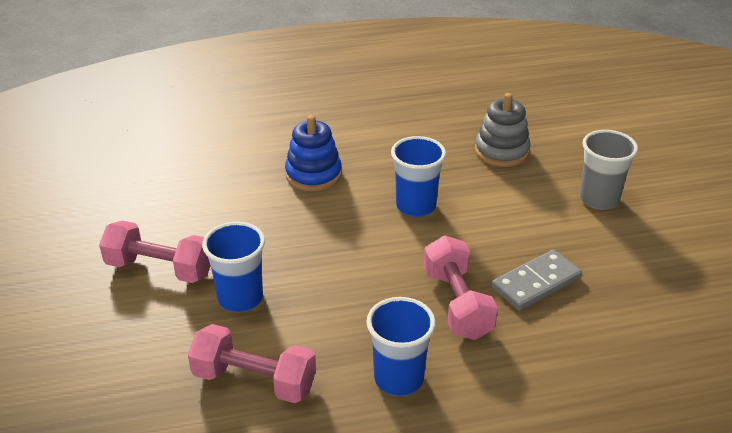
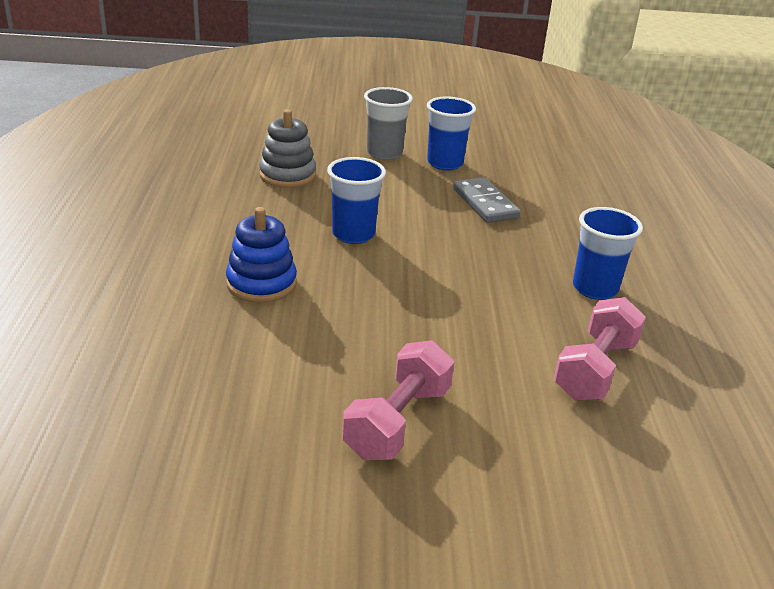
camera: 80 degrees left, 5 degrees down
blue cup [202,222,265,312] -> blue cup moved to [427,97,476,170]
pink dumbbell [424,235,498,340] -> none

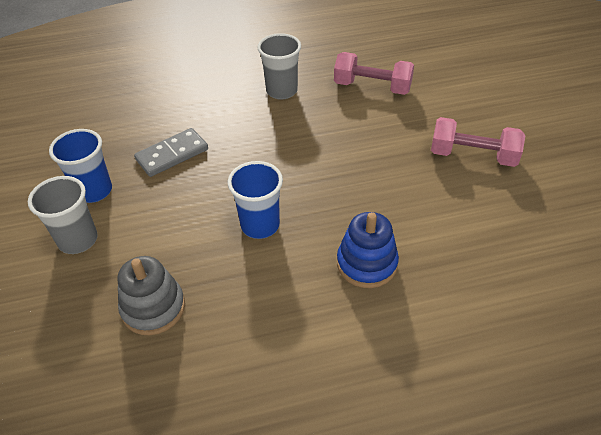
camera: 100 degrees left, 15 degrees up
blue cup [573,207,643,300] -> grey cup [257,33,301,100]

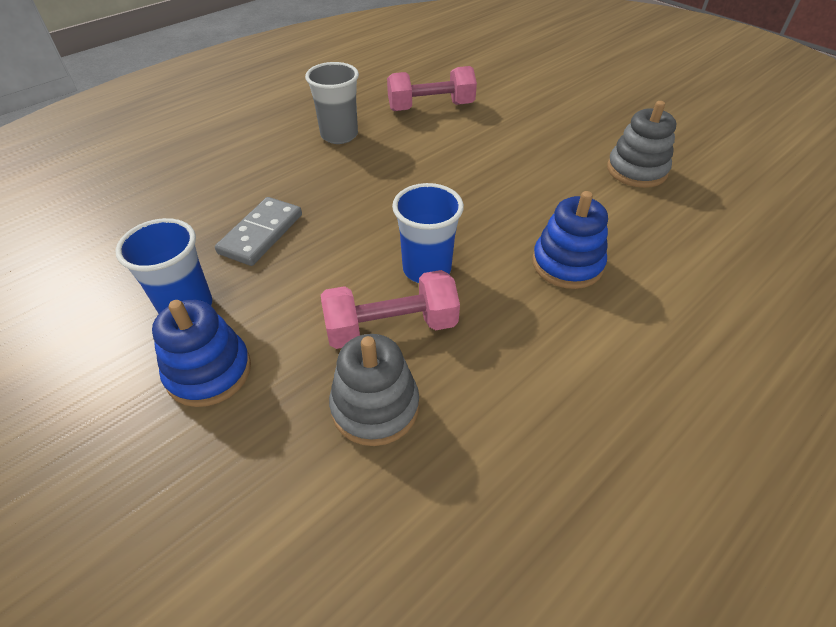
camera: 30 degrees left, 0 degrees up
grey cup [28,176,98,254] -> blue stacking toy [152,300,251,407]
pink dumbbell [431,117,526,167] -> pink dumbbell moved to [321,270,460,349]
none -> grey stacking toy [607,101,676,188]

